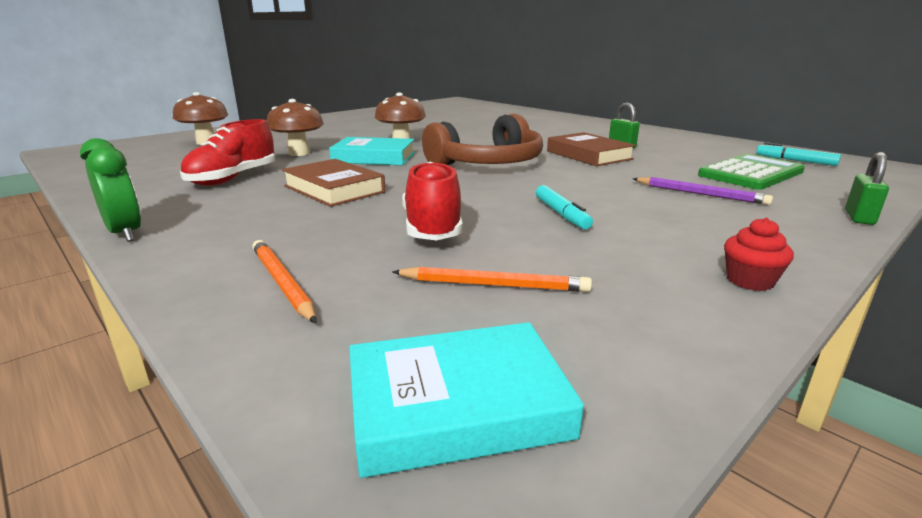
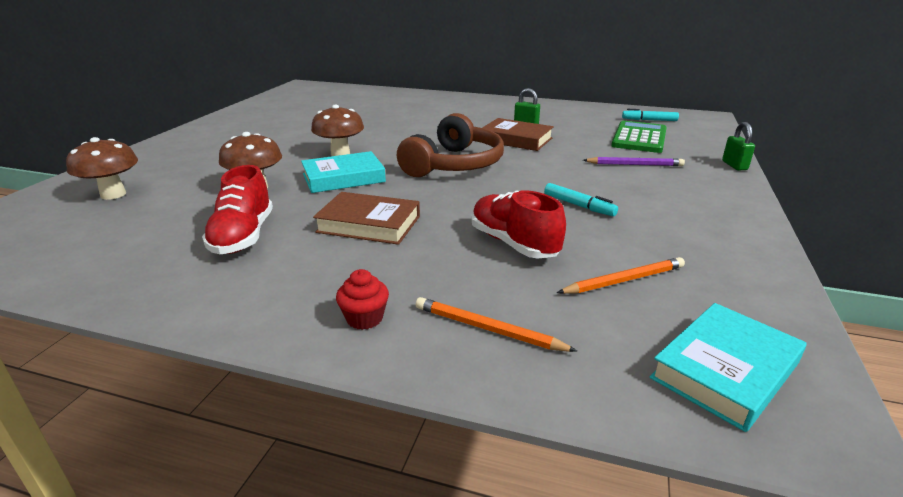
camera: 30 degrees left, 5 degrees up
green clock [80,138,141,242] -> none
red cupcake [724,218,794,291] -> red cupcake moved to [336,269,389,330]

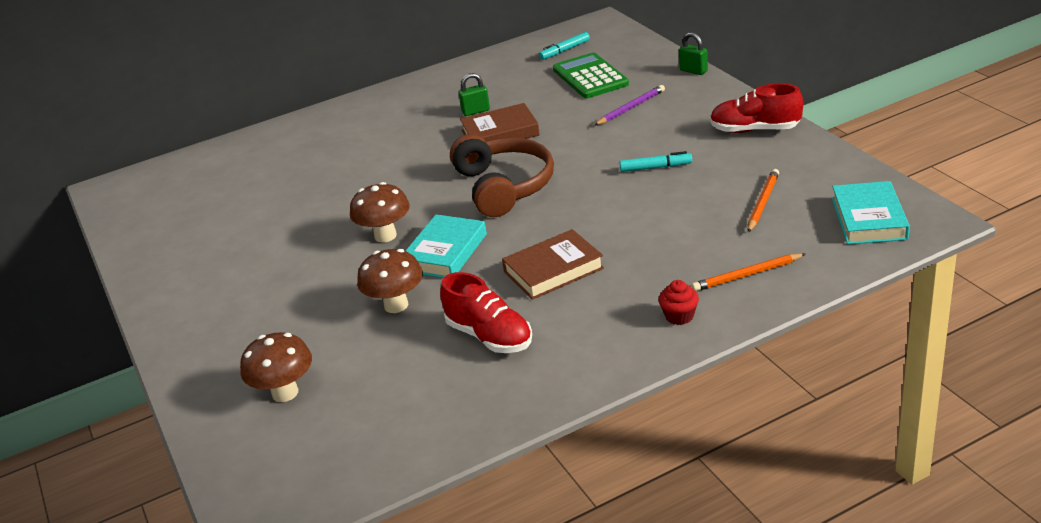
camera: 40 degrees left, 5 degrees up
red shoe [472,191,566,258] -> red shoe moved to [710,83,803,133]

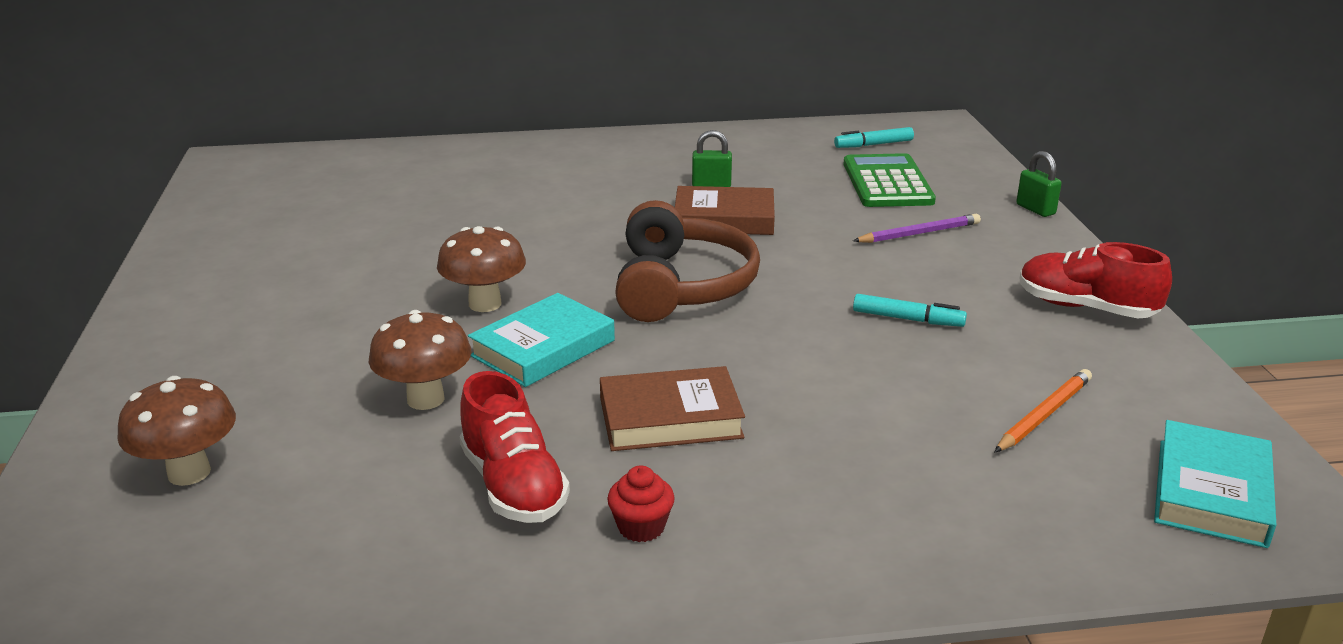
camera: 15 degrees right, 5 degrees down
red cupcake [659,280,699,325] -> red cupcake moved to [607,465,675,542]
orange pencil [691,253,806,291] -> none

